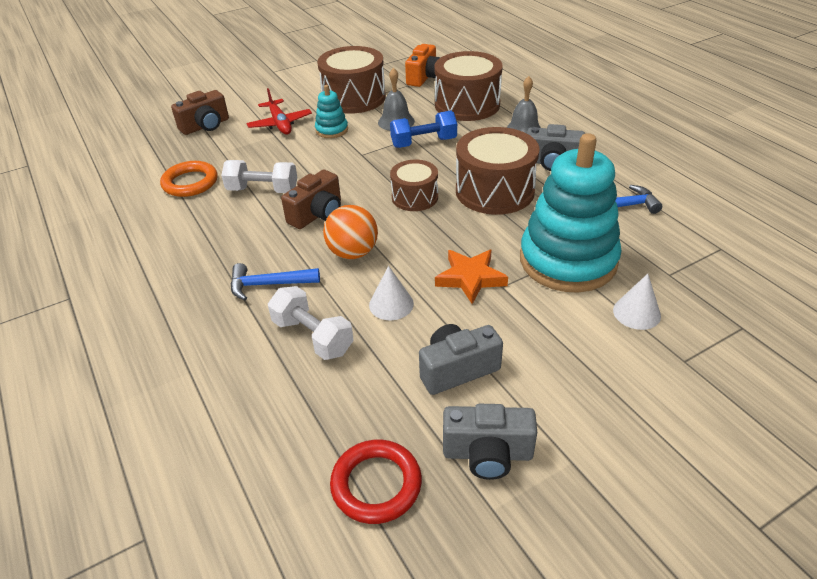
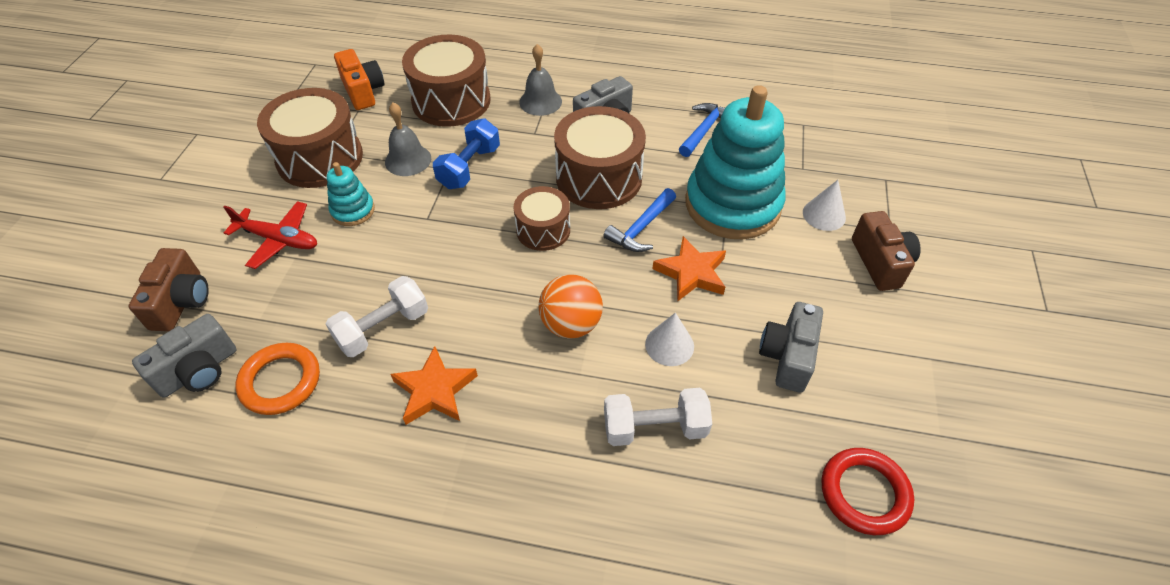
camera: 50 degrees left, 10 degrees up
blue hammer [231,263,320,300] -> blue hammer moved to [603,188,676,252]
brown camera [281,170,341,229] -> brown camera moved to [852,211,921,291]
grey camera [443,404,537,480] -> grey camera moved to [132,314,236,398]
none -> orange star [391,346,478,425]

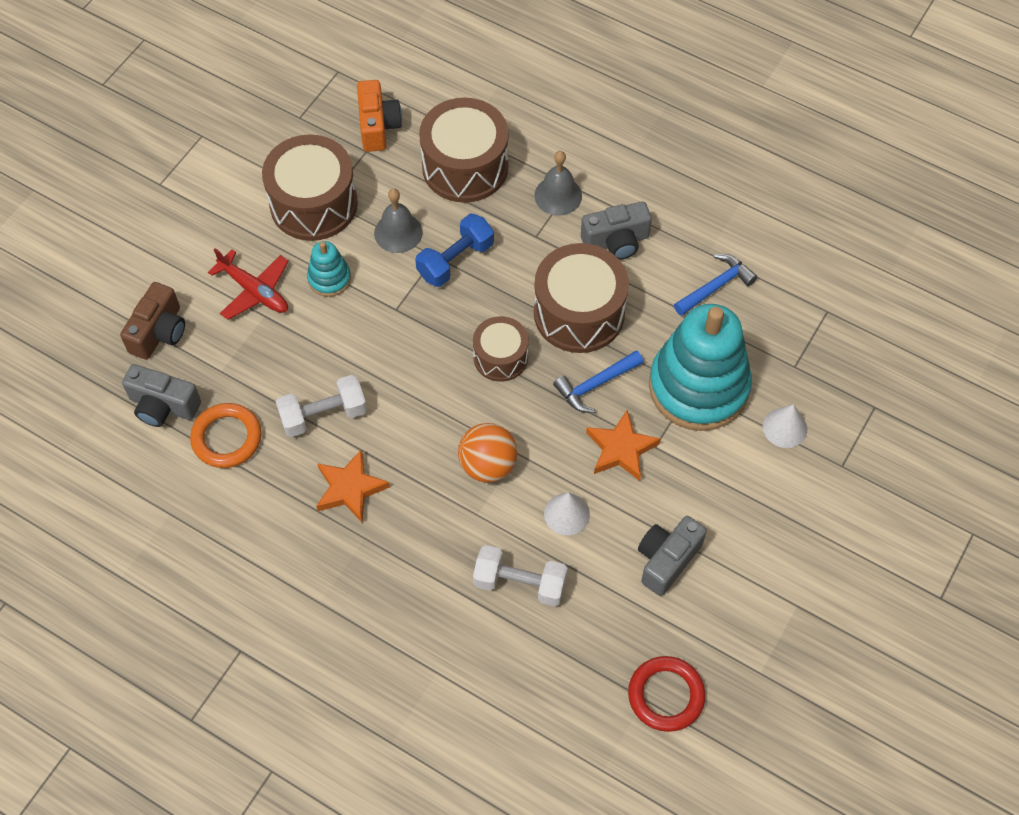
camera: 20 degrees right, 10 degrees up
grey camera [132,314,236,398] -> grey camera turned 45 degrees clockwise [122,364,201,427]
brown camera [852,211,921,291] -> none

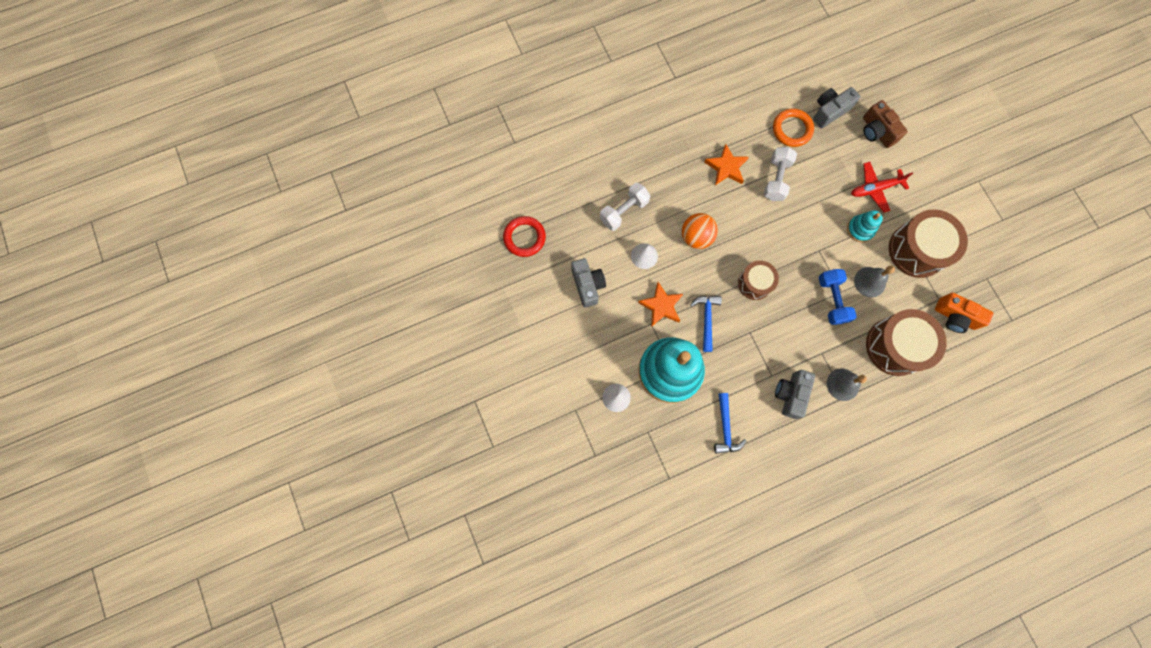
camera: 125 degrees right, 15 degrees up
brown drum [534,243,629,353] -> none

